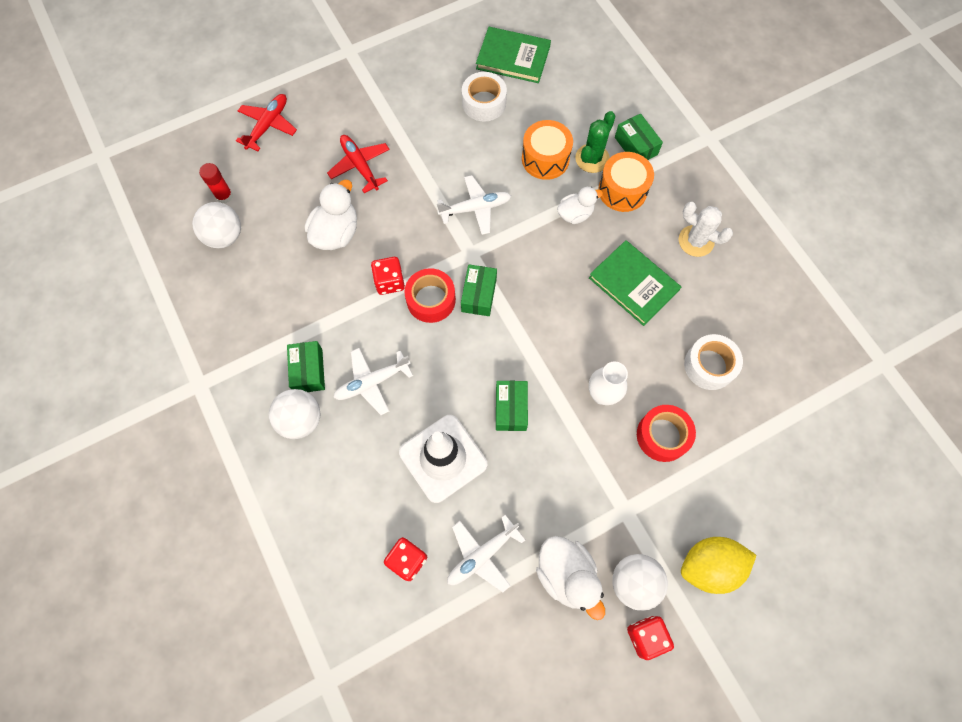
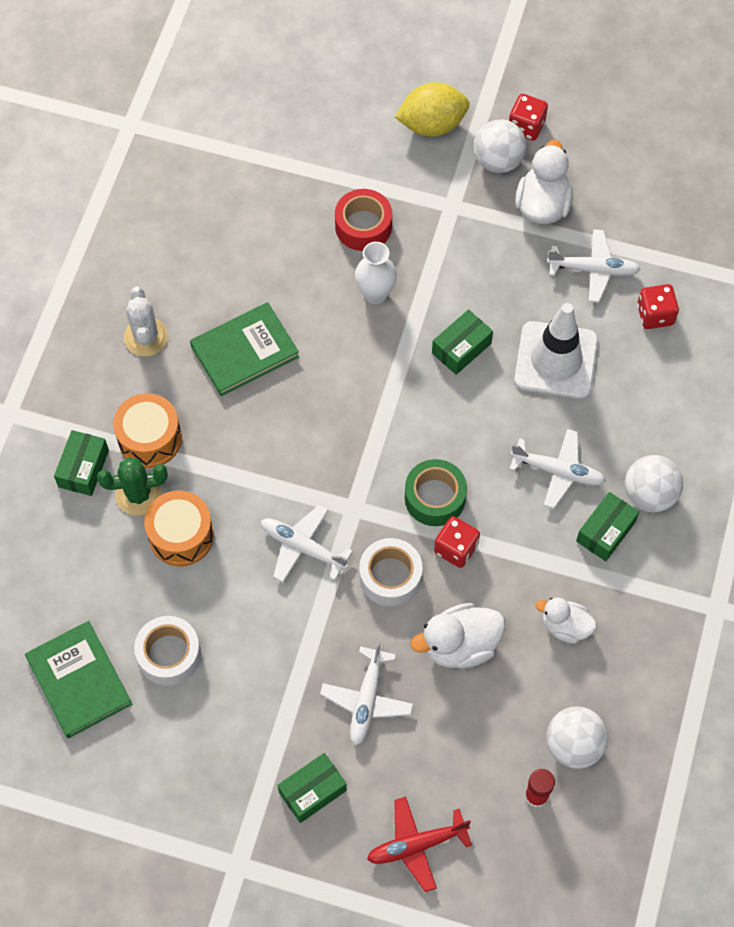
camera: 135 degrees left, 5 degrees down
red plane [327,135,390,193] -> white plane [320,641,413,746]
red tape [404,268,456,323] -> green tape [405,459,467,526]
green box [461,264,497,316] -> green box moved to [277,753,347,823]
white duck [557,187,603,224] -> white duck moved to [536,597,596,644]
green book [589,240,681,326] -> green book turned 60 degrees clockwise [190,302,299,396]
yellow lemon [681,537,756,594] -> yellow lemon turned 45 degrees counterclockwise [395,82,470,137]
white tape [684,334,743,390] -> white tape moved to [359,538,423,607]

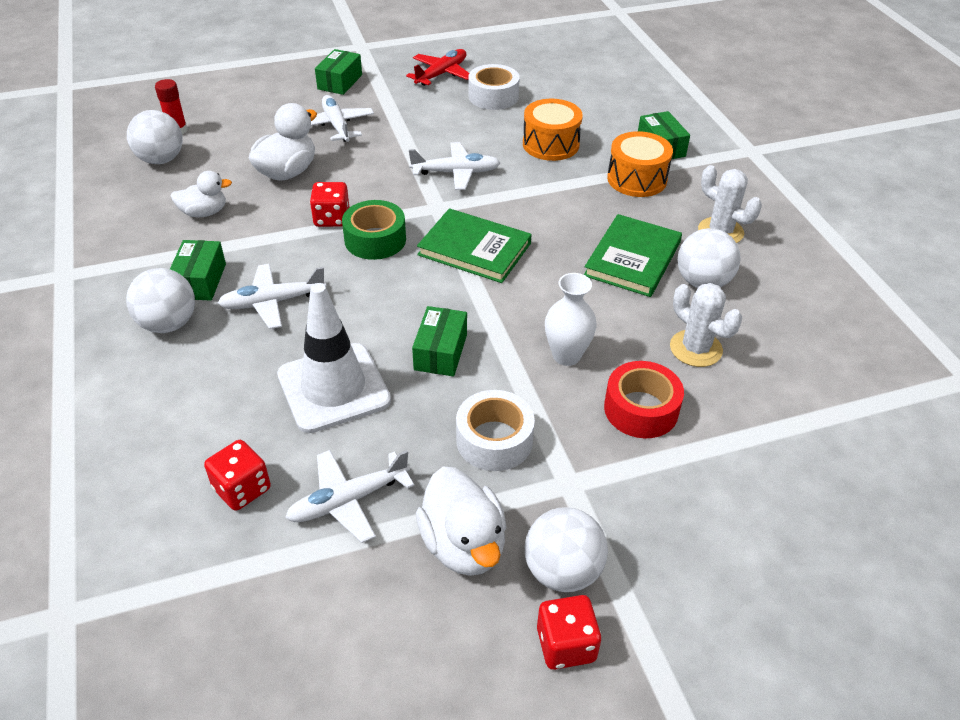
camera: 145 degrees right, 20 degrees down
green book [25,621,132,738] -> green book moved to [417,208,532,283]
green cactus [97,457,168,516] -> none
white tape [359,538,423,607] -> white tape moved to [456,390,535,471]
red plane [367,796,472,892] -> red plane moved to [406,49,469,86]
yellow lemon [395,82,470,137] -> none
none -> white cactus [670,283,742,367]
none -> white ball [677,228,741,288]

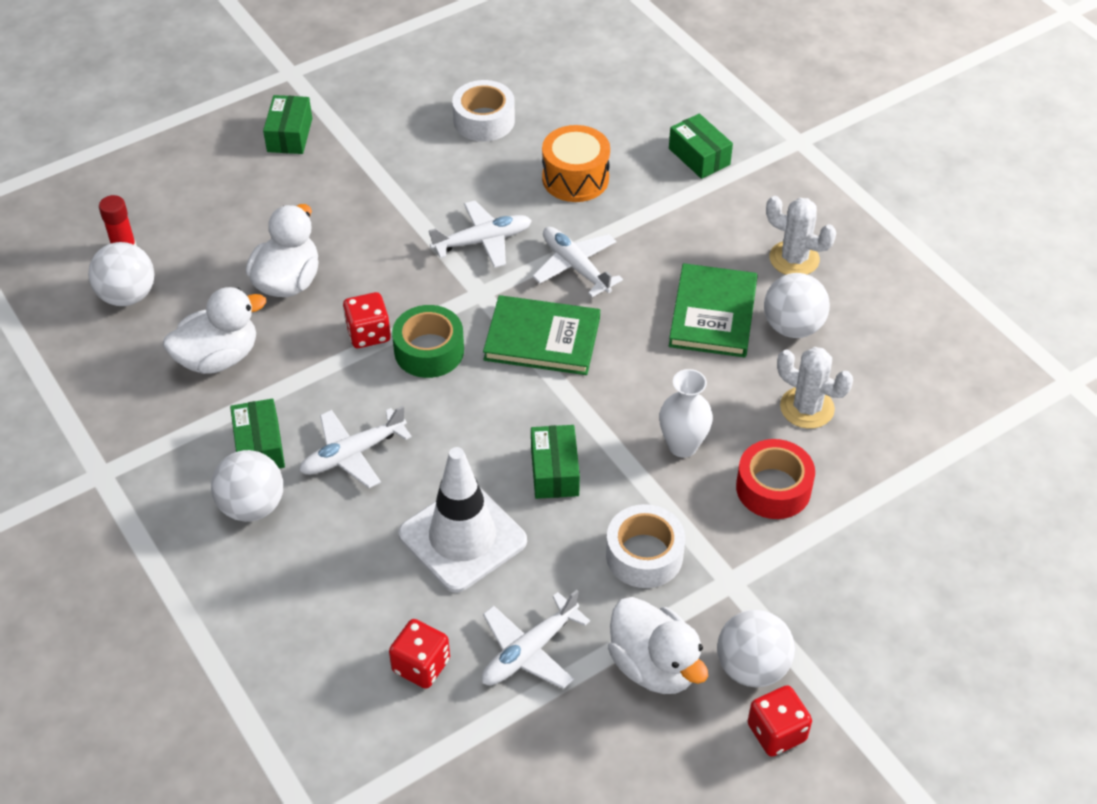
camera: 15 degrees left, 5 degrees up
white duck [171,171,232,217] -> white duck [163,287,266,374], size x1.54
white plane [311,95,374,142] -> white plane moved to [532,227,623,297]
red plane [406,49,469,86] -> none
orange drum [607,131,673,197] -> none

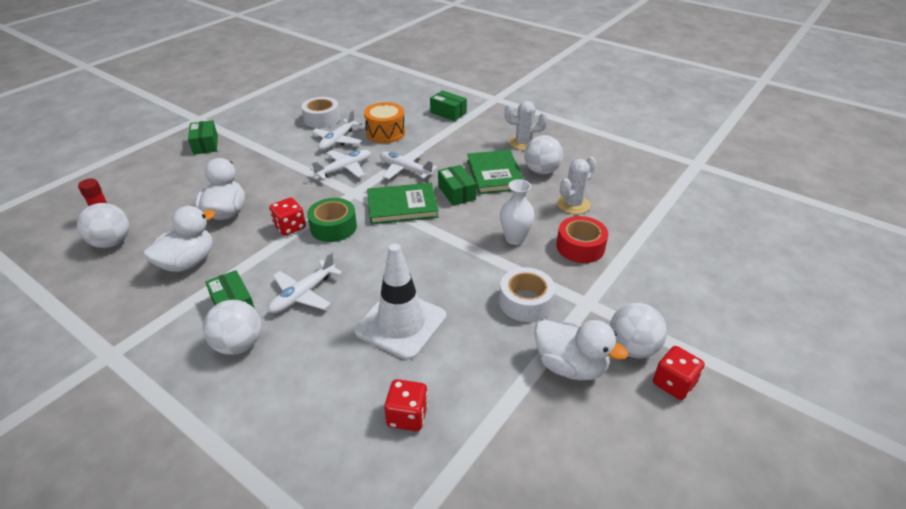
camera: 20 degrees left, 10 degrees down
white plane [482,590,590,689] -> white plane moved to [312,110,362,150]
green box [531,425,580,499] -> green box moved to [438,165,476,206]
white cactus [777,347,853,429] -> white cactus turned 60 degrees counterclockwise [557,157,597,214]

